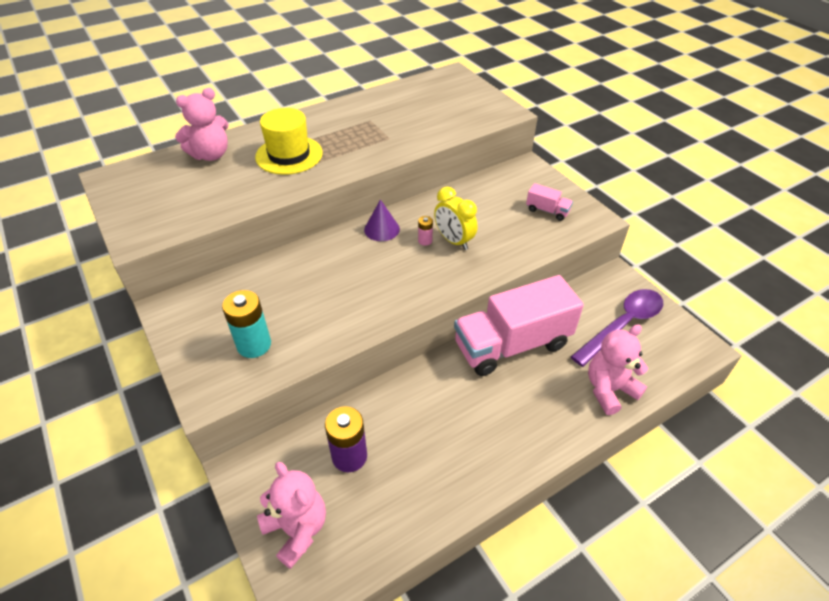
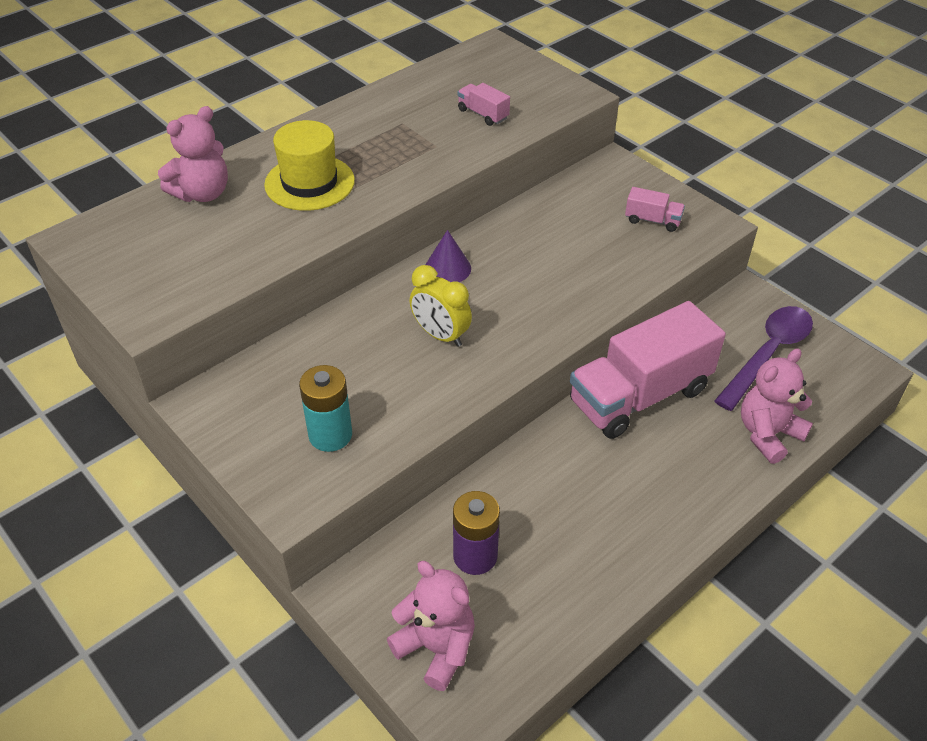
camera: 10 degrees left, 0 degrees up
pink battery [418,216,433,246] -> none
yellow clock [434,187,477,250] -> yellow clock moved to [410,265,472,347]
none -> pink truck [458,83,510,126]

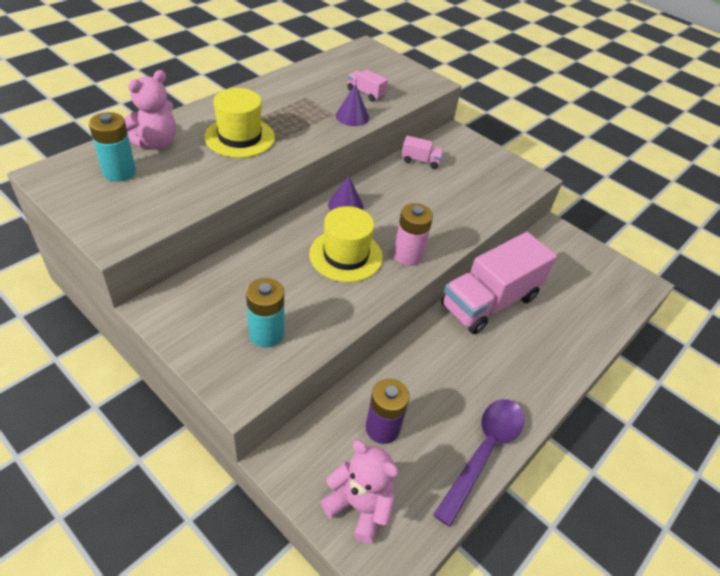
camera: 10 degrees left, 0 degrees up
yellow clock [410,265,472,347] -> yellow hat [309,206,383,282]
pink truck [625,187,685,232] -> pink truck moved to [401,136,444,169]
purple spoon [714,306,813,411] -> purple spoon moved to [433,399,524,527]
pink teddy bear [741,348,813,464] -> none
none -> turquoise battery [89,112,136,182]
none -> purple cone [336,84,369,126]
none -> pink battery [394,203,433,266]

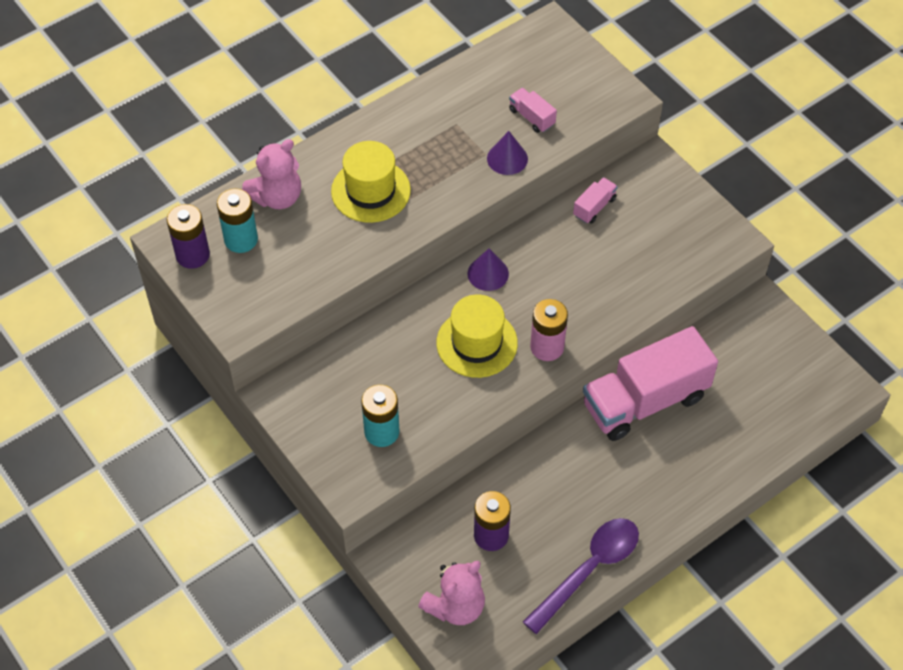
camera: 15 degrees right, 10 degrees up
pink teddy bear [320,440,399,544] -> pink teddy bear turned 90 degrees clockwise [418,561,485,625]
pink truck [401,136,444,169] -> pink truck turned 75 degrees counterclockwise [573,177,618,224]
none -> purple battery [167,204,210,269]

